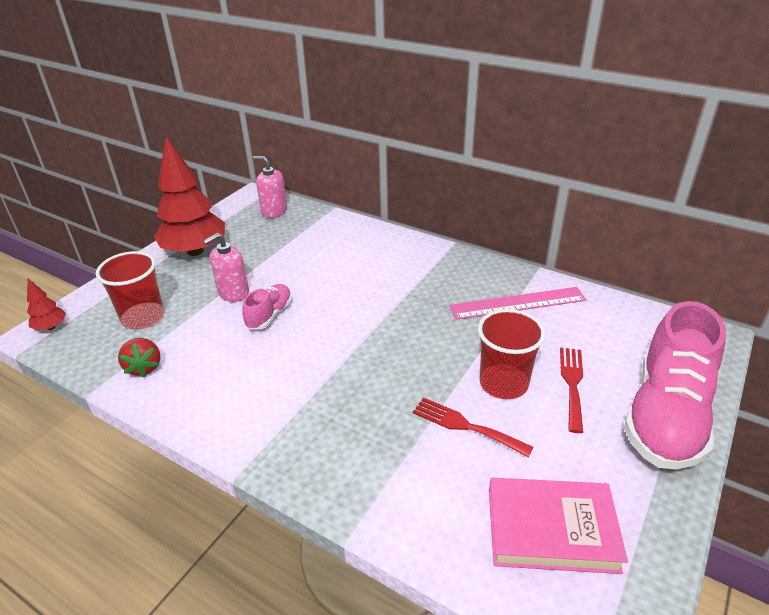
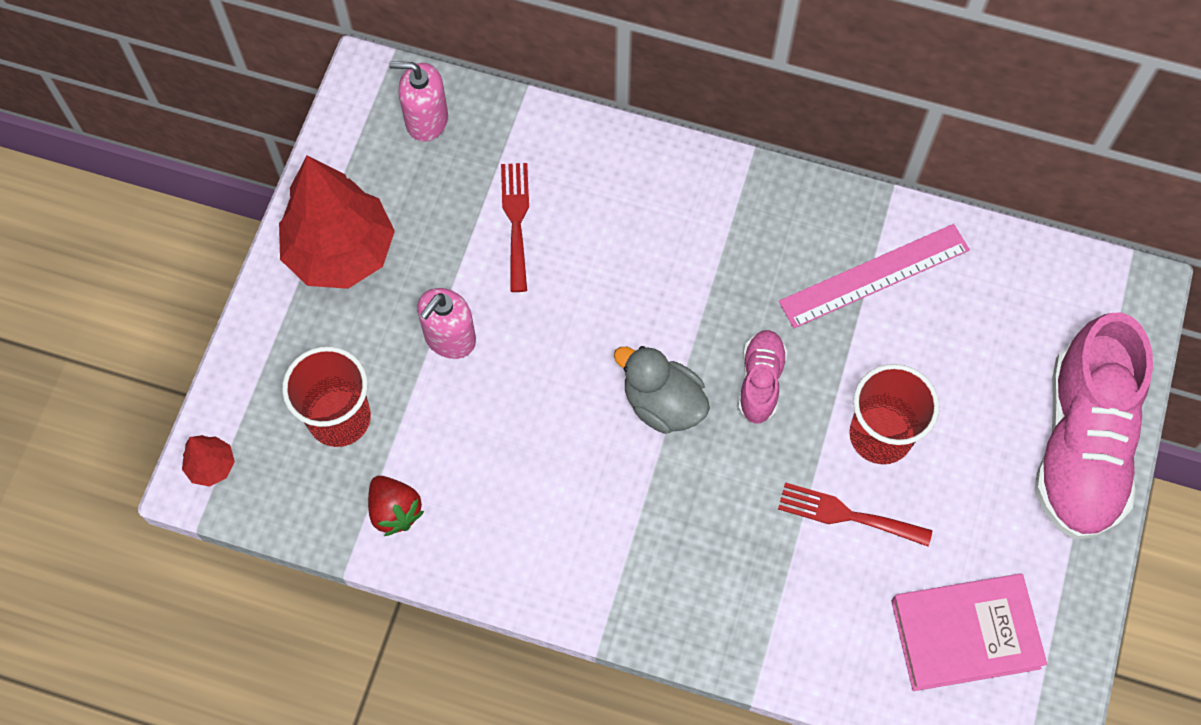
camera: 15 degrees left, 30 degrees up
pink shoe [242,284,292,330] -> pink shoe moved to [738,330,788,424]
red fork [560,348,583,433] -> red fork moved to [501,163,529,292]
none -> grey duck [614,346,710,434]

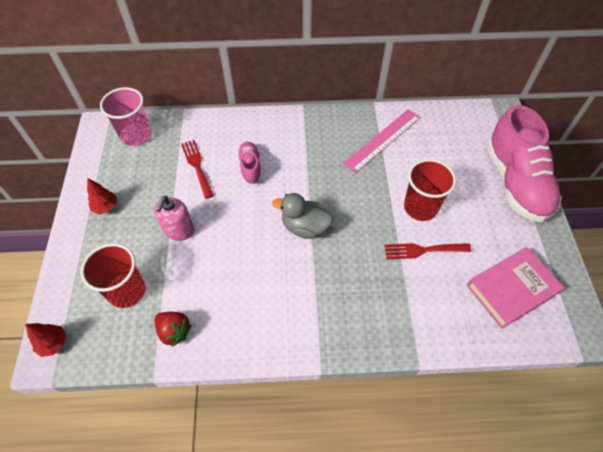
camera: 20 degrees left, 10 degrees down
red tree [279,155,395,289] -> red tree [87,178,117,214], size x0.43
pink soap dispenser [389,61,448,141] -> pink cup [100,87,151,146]
pink shoe [738,330,788,424] -> pink shoe moved to [237,142,262,184]

